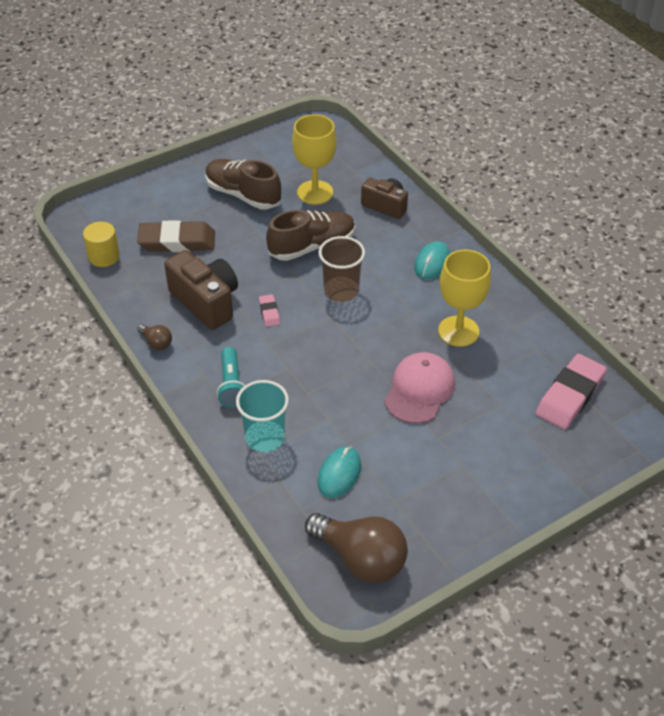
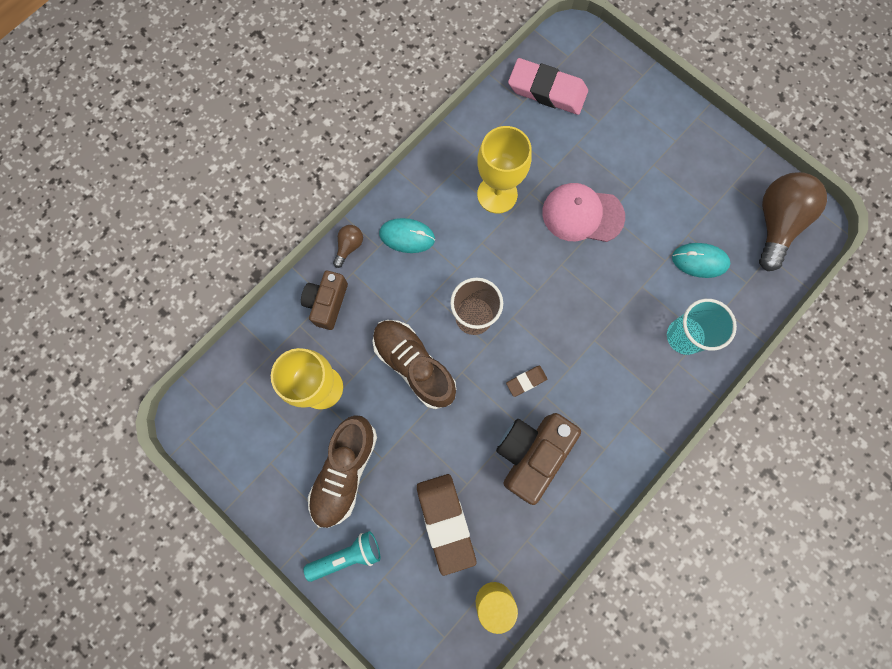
camera: 105 degrees left, 30 degrees up
brown light bulb [137,324,172,350] -> brown light bulb moved to [333,225,363,268]
turquoise flashlight [217,347,245,408] -> turquoise flashlight moved to [304,531,380,582]
pink eraser [259,294,280,327] -> brown eraser [506,366,547,397]

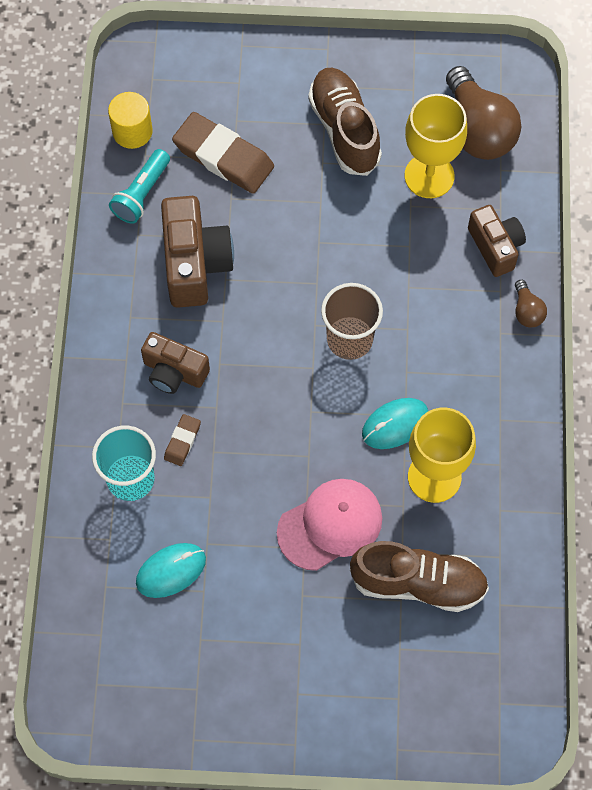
camera: 140 degrees right, 10 degrees down
turquoise flashlight [304,531,380,582] -> turquoise flashlight moved to [109,149,170,224]
brown shoe [373,320,456,409] -> brown shoe moved to [350,541,489,612]
turquoise mouse [379,218,435,253] -> turquoise mouse moved to [362,398,428,449]
brown eraser [506,366,547,397] -> brown eraser moved to [164,414,201,466]
pink eraser [508,58,588,115] -> none
brown light bulb [759,172,827,271] -> brown light bulb moved to [446,66,521,160]
none -> brown camera [141,332,210,394]

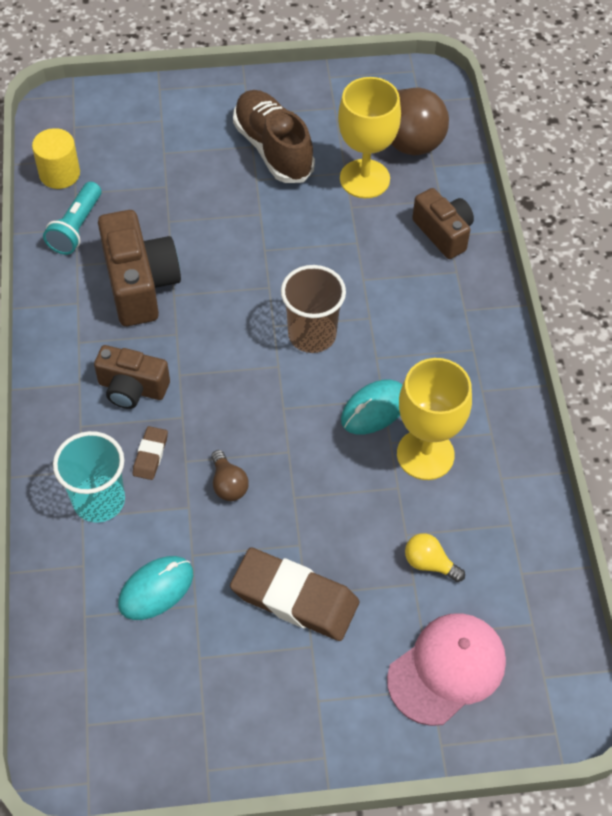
camera: 10 degrees left, 10 degrees down
brown eraser [172,112,274,194] -> brown eraser moved to [230,548,359,641]
pink cap [277,479,382,571] -> pink cap moved to [387,613,506,726]
brown shoe [350,541,489,612] -> yellow light bulb [405,533,465,582]
brown light bulb [515,280,547,327] -> brown light bulb moved to [211,450,249,501]

